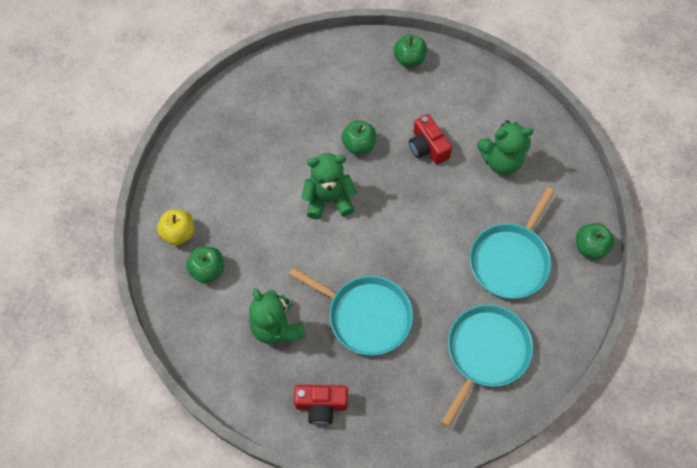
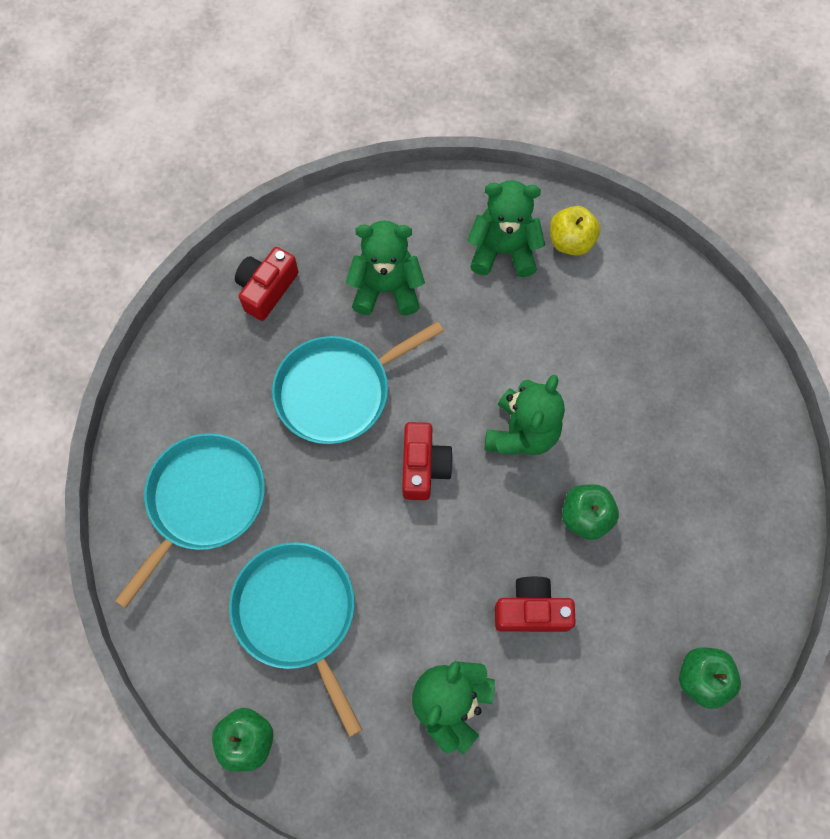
camera: 120 degrees right, 5 degrees up
green apple [186,246,224,283] -> green teddy bear [467,180,545,277]
turquoise pan [441,305,533,428] -> turquoise pan turned 120 degrees counterclockwise [115,433,265,608]
none -> red camera [402,422,453,500]

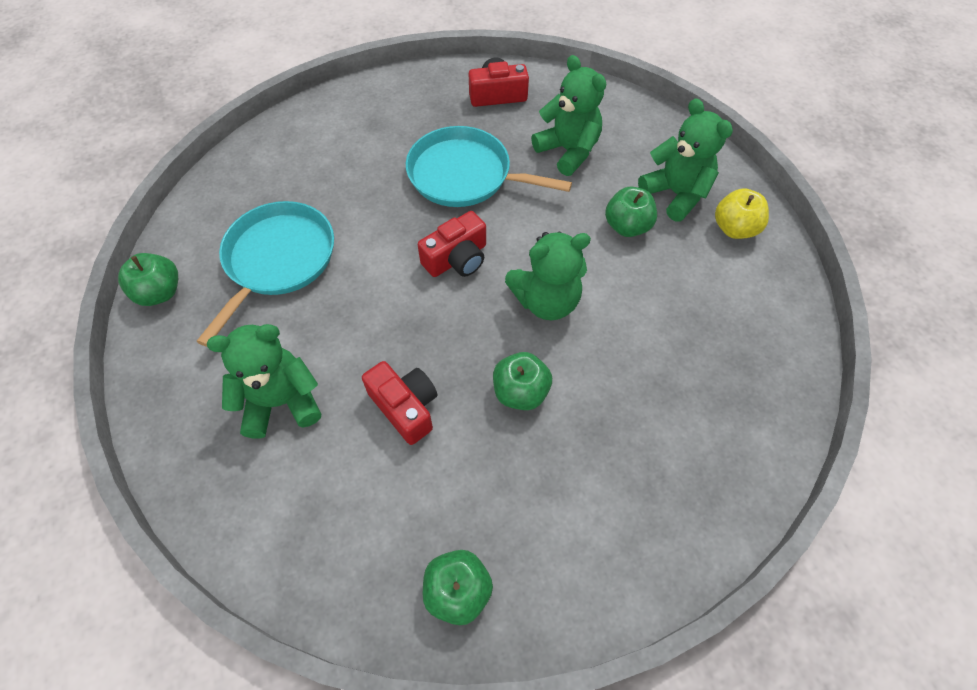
camera: 50 degrees right, 10 degrees down
turquoise pan [115,433,265,608] -> none
none -> green apple [605,187,657,237]

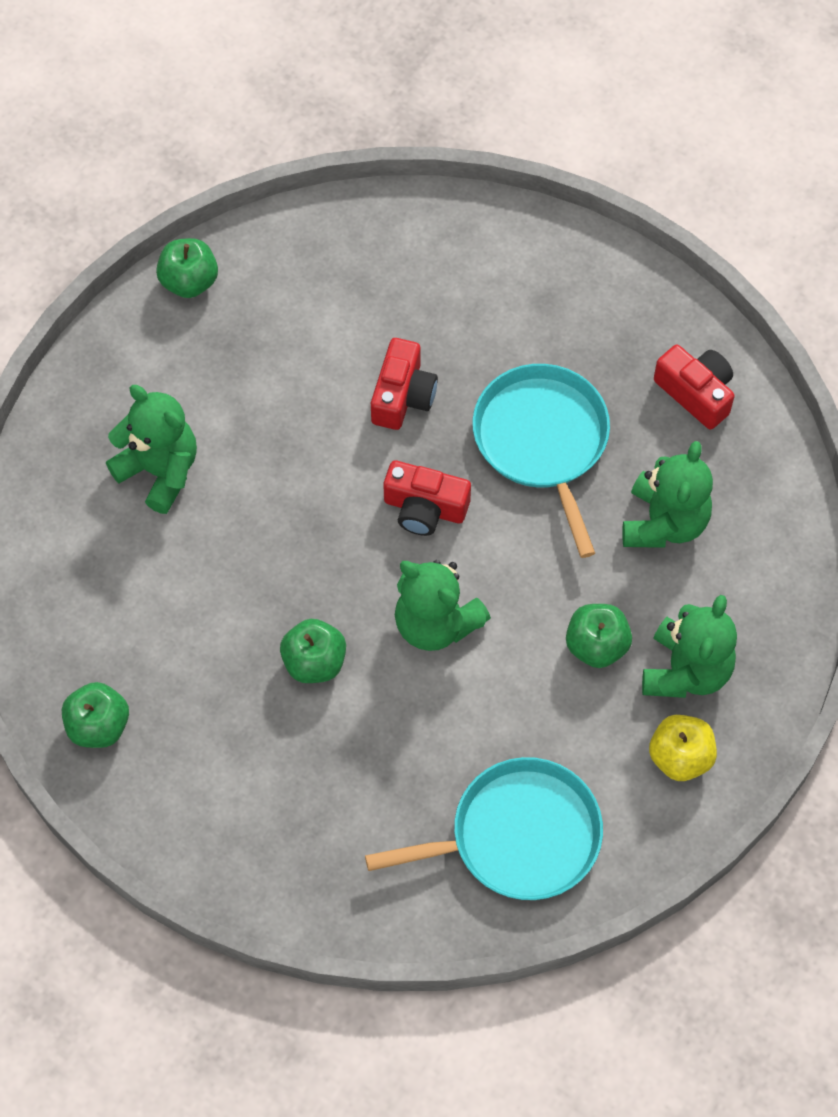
camera: 55 degrees right, 5 degrees up
turquoise pan [196,201,334,347] -> turquoise pan moved to [365,757,603,900]
red camera [362,361,438,445] -> red camera moved to [371,338,438,430]

